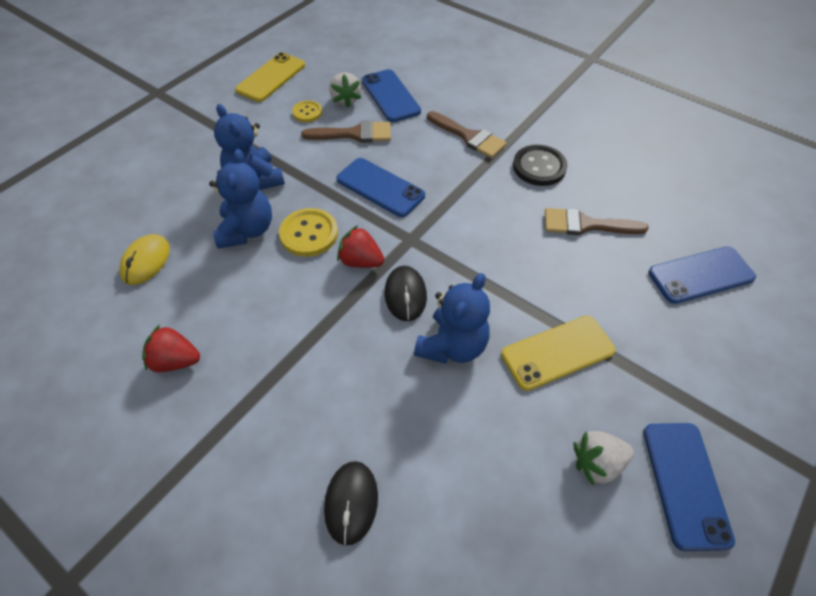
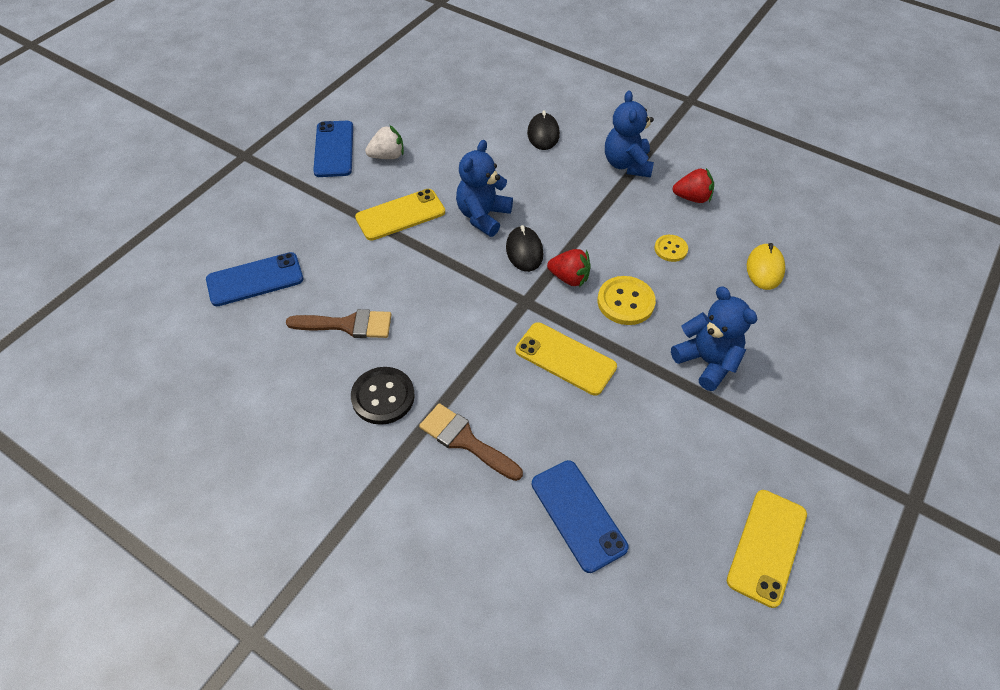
camera: 175 degrees right, 0 degrees up
blue teddy bear [209,149,272,249] -> blue teddy bear moved to [605,90,654,177]
yellow button [292,100,322,122] -> yellow button moved to [654,235,688,262]
brown brush [301,121,391,143] -> none
white strawberry [329,72,362,108] -> none
blue phone [336,158,425,217] -> yellow phone [515,322,617,396]

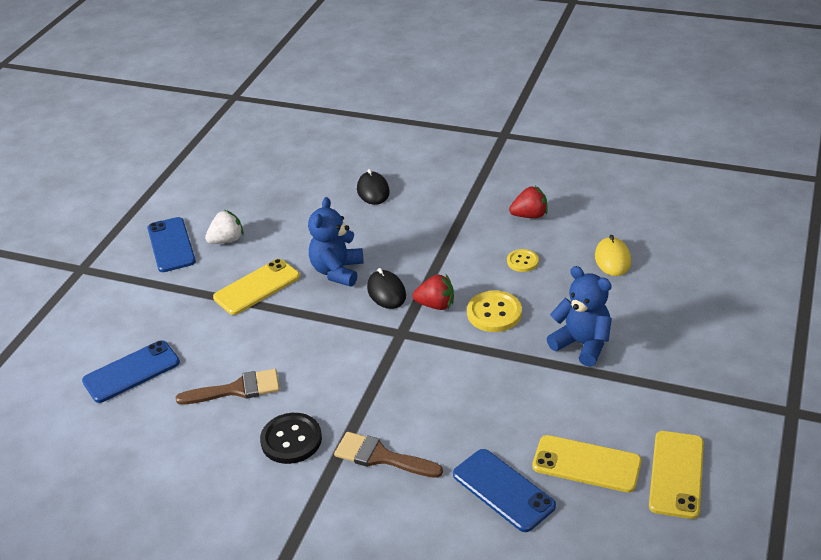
camera: 10 degrees left, 15 degrees down
yellow phone [515,322,617,396] -> yellow phone moved to [532,435,642,493]
blue teddy bear [605,90,654,177] -> none

